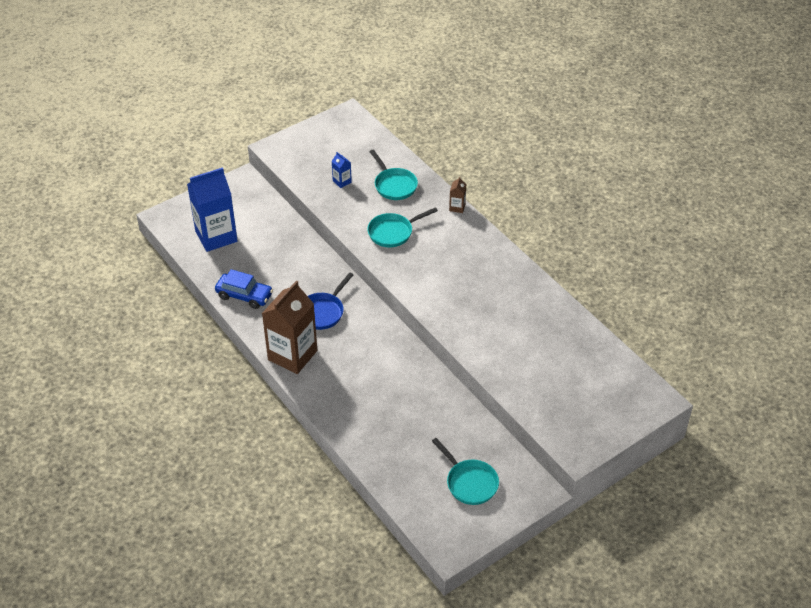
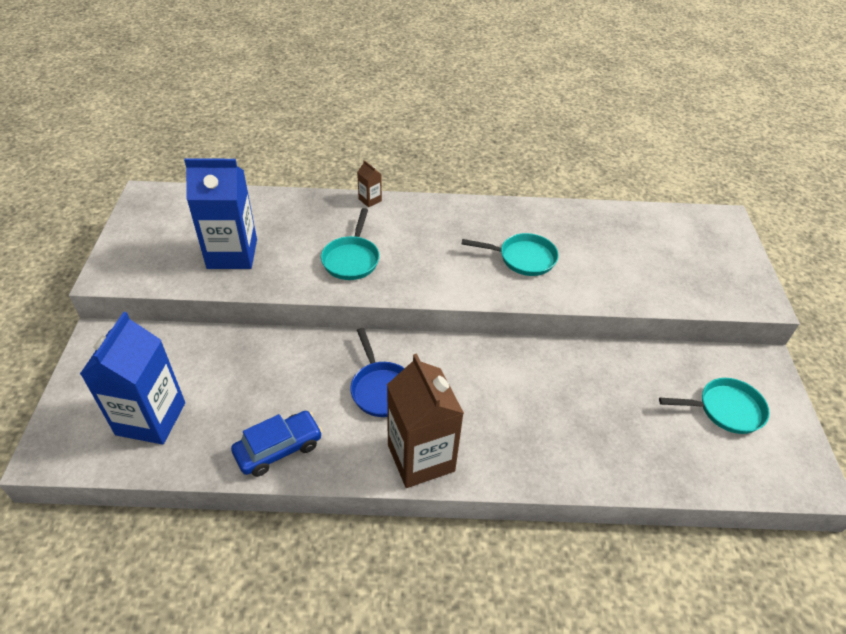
camera: 55 degrees left, 0 degrees up
blue carton [332,152,352,188] -> blue carton [184,158,257,269], size x2.39
turquoise pan [369,149,418,200] -> turquoise pan moved to [462,233,559,276]

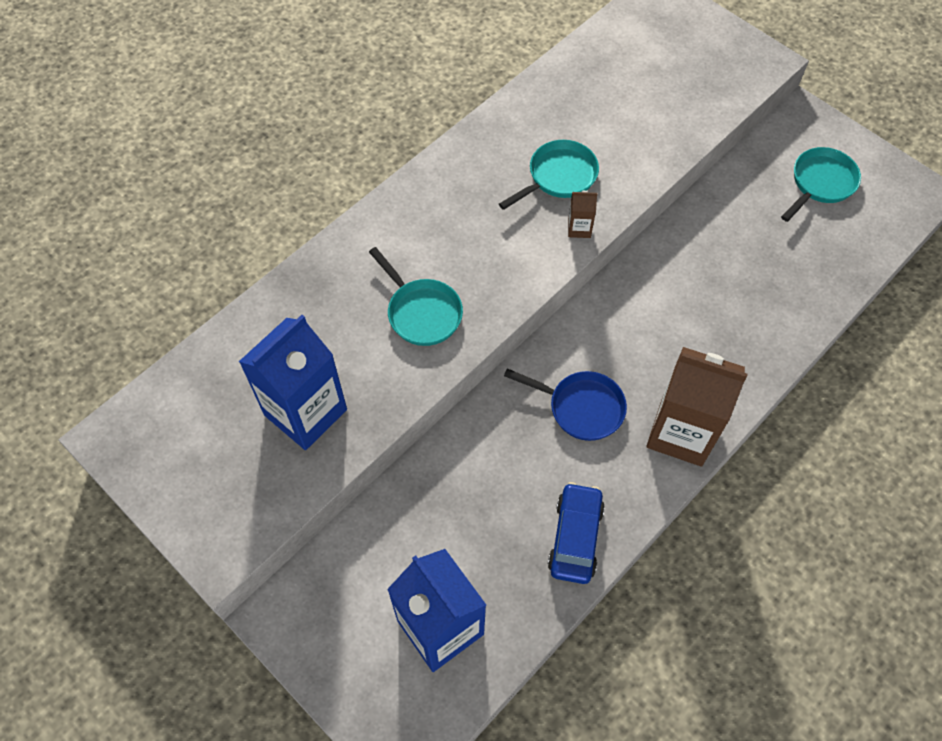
camera: 45 degrees left, 15 degrees up
brown carton [357,160,382,207] -> brown carton moved to [568,191,598,238]

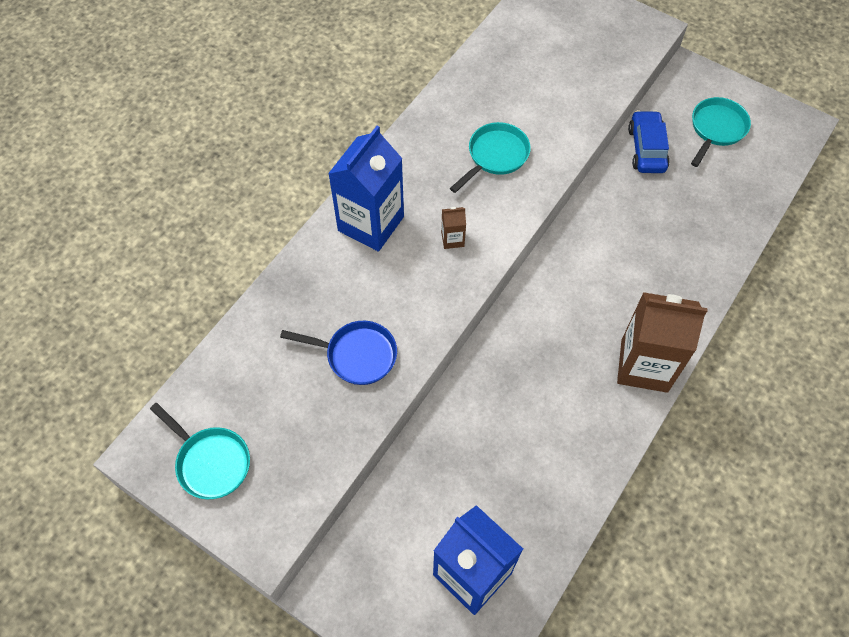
camera: 10 degrees left, 0 degrees up
blue carton [239,315,347,450] -> blue carton moved to [328,126,404,252]
turquoise pan [369,247,463,346] -> turquoise pan moved to [150,403,250,499]
blue pan [504,369,627,441] -> blue pan moved to [280,321,397,385]
blue car [548,482,605,584] -> blue car moved to [628,110,670,173]
brown carton [568,191,598,238] -> brown carton moved to [441,207,466,249]

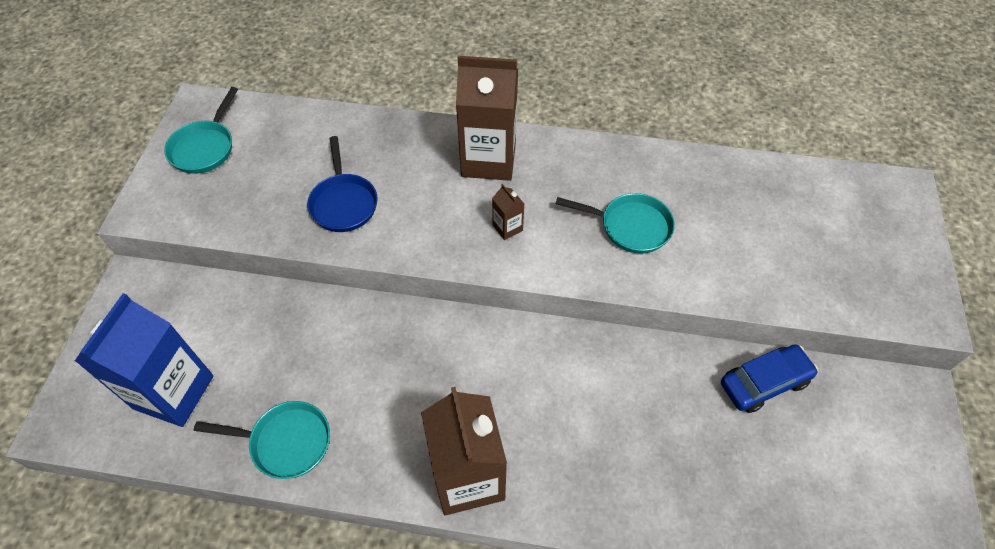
camera: 65 degrees right, 5 degrees down
blue carton [328,126,404,252] -> brown carton [456,56,518,181]
turquoise pan [691,97,751,167] -> turquoise pan moved to [194,401,330,479]

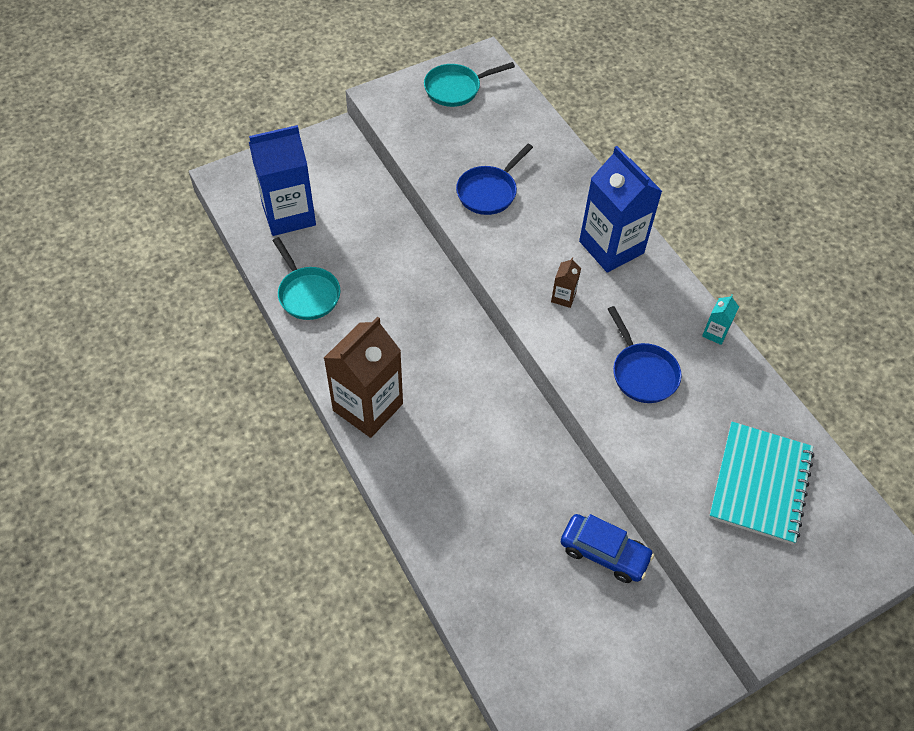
camera: 50 degrees right, 0 degrees up
brown carton [456,56,518,181] -> blue carton [579,146,662,272]
turquoise pan [555,193,675,253] -> blue pan [608,306,682,403]
none -> turquoise carton [702,295,739,345]
none -> turquoise notebook [709,422,814,545]

